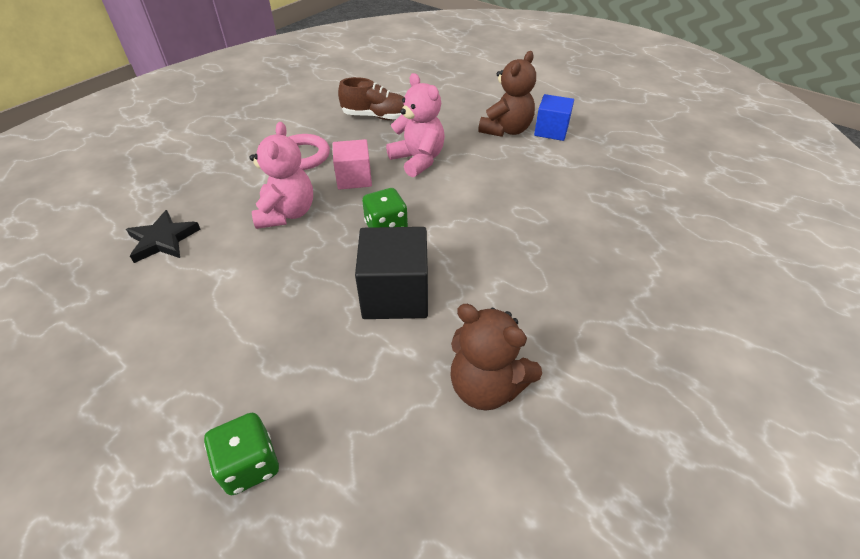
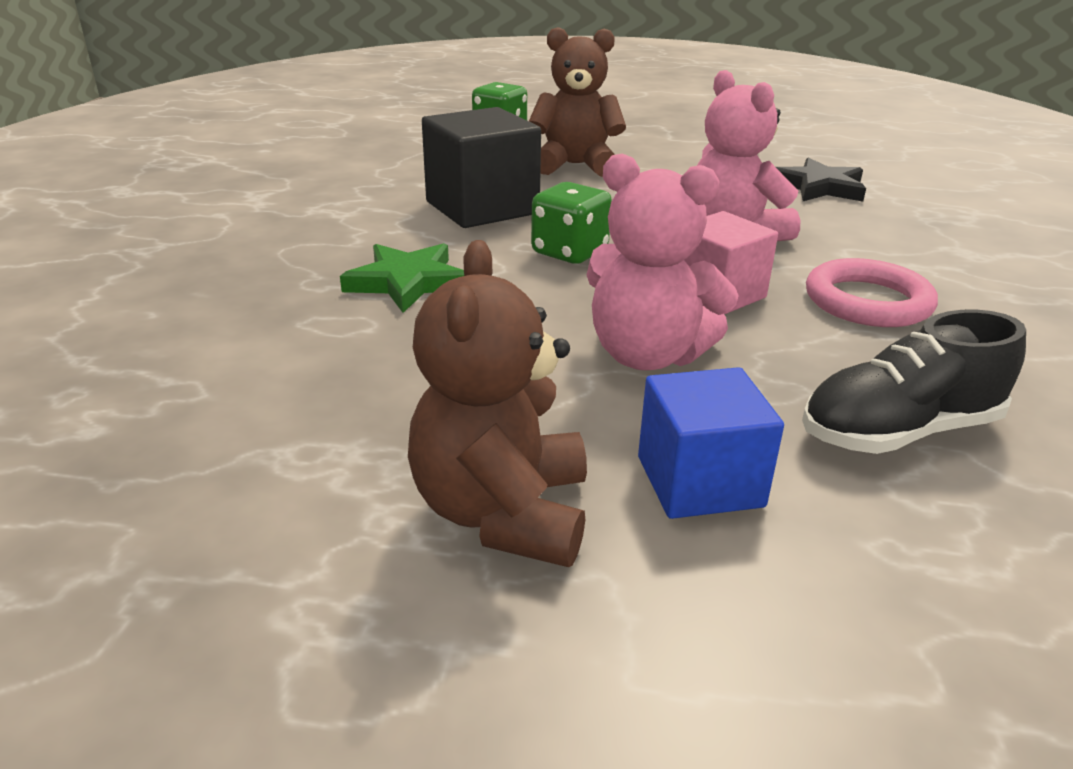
camera: 150 degrees right, 15 degrees down
brown shoe [338,77,404,120] -> black shoe [802,310,1026,454]
brown teddy bear [450,304,542,411] -> brown teddy bear moved to [529,27,626,177]
blue cube [534,94,574,141] -> blue cube moved to [638,367,784,519]
none -> green star [340,243,464,313]

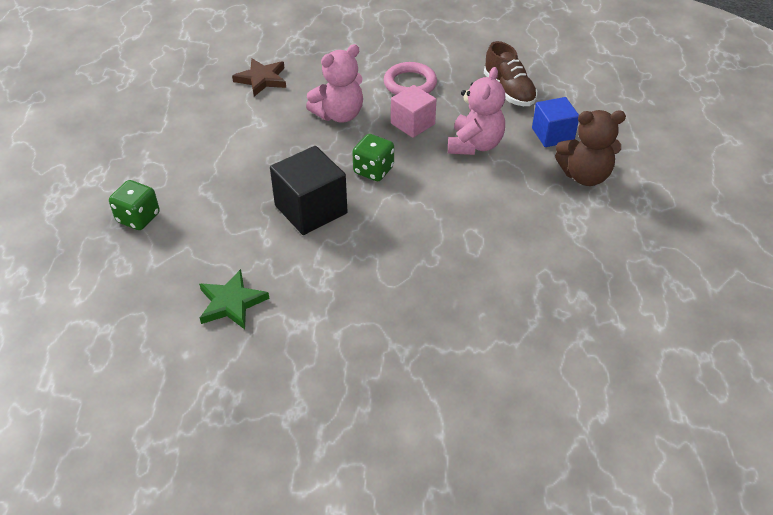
camera: 95 degrees left, 15 degrees up
green star [340,243,464,313] -> green star moved to [199,269,269,329]
brown teddy bear [529,27,626,177] -> none
black star [776,158,866,202] -> brown star [232,58,286,97]
black shoe [802,310,1026,454] -> brown shoe [484,41,537,106]

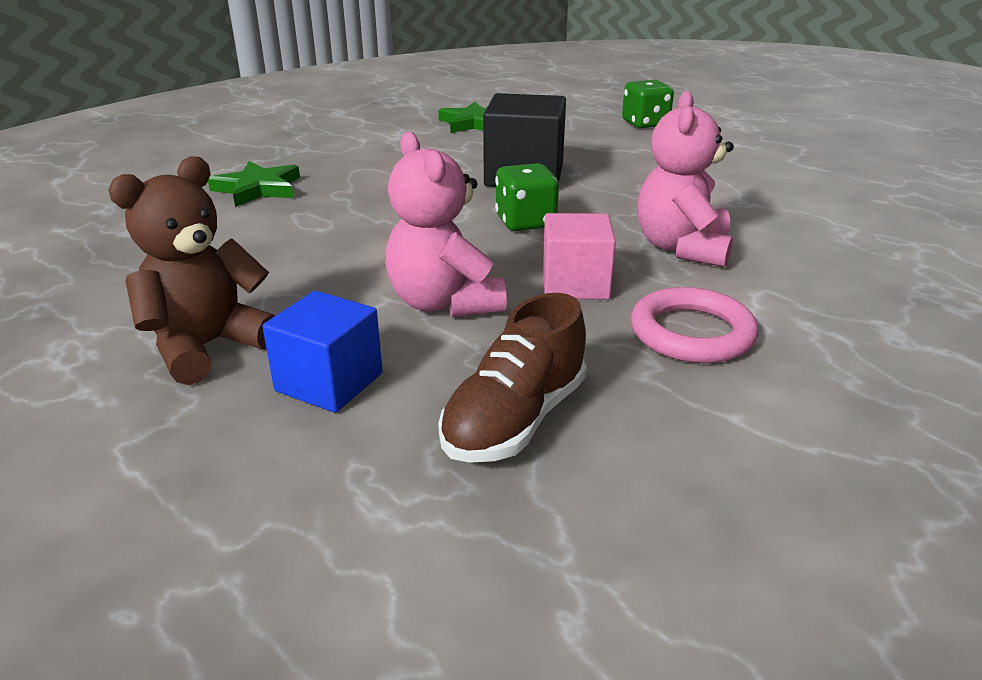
camera: 135 degrees right, 15 degrees down
brown star [232,58,286,97] -> none
brown shoe [484,41,537,106] -> brown shoe turned 75 degrees counterclockwise [438,293,587,463]
none -> green star [208,161,300,207]

